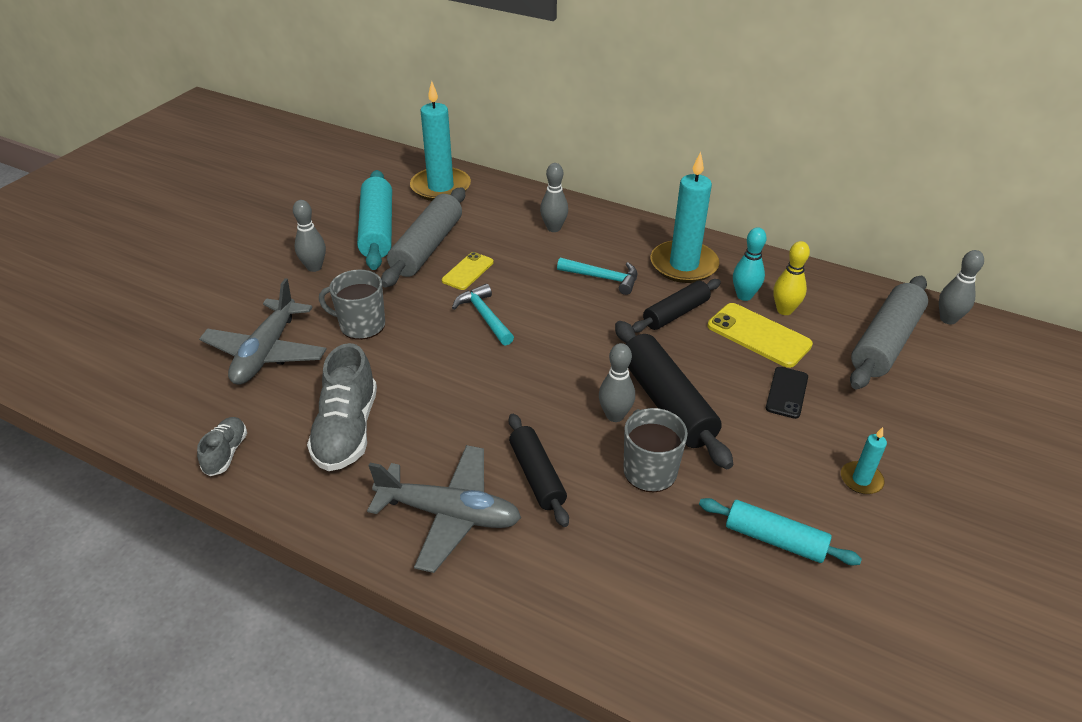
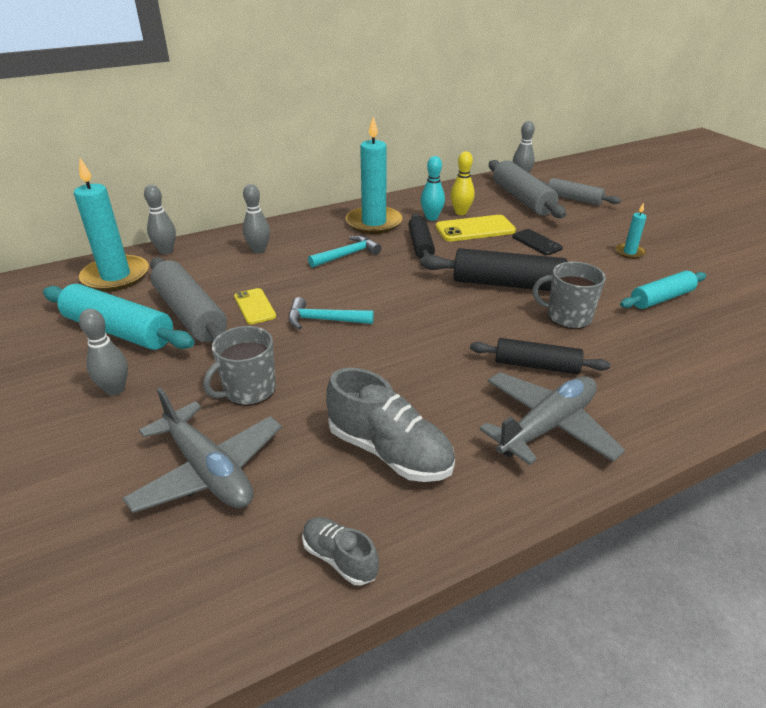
camera: 55 degrees left, 5 degrees down
grey bowling pin [599,343,635,422] -> grey bowling pin moved to [144,185,176,254]
none -> grey rolling pin [540,178,621,206]

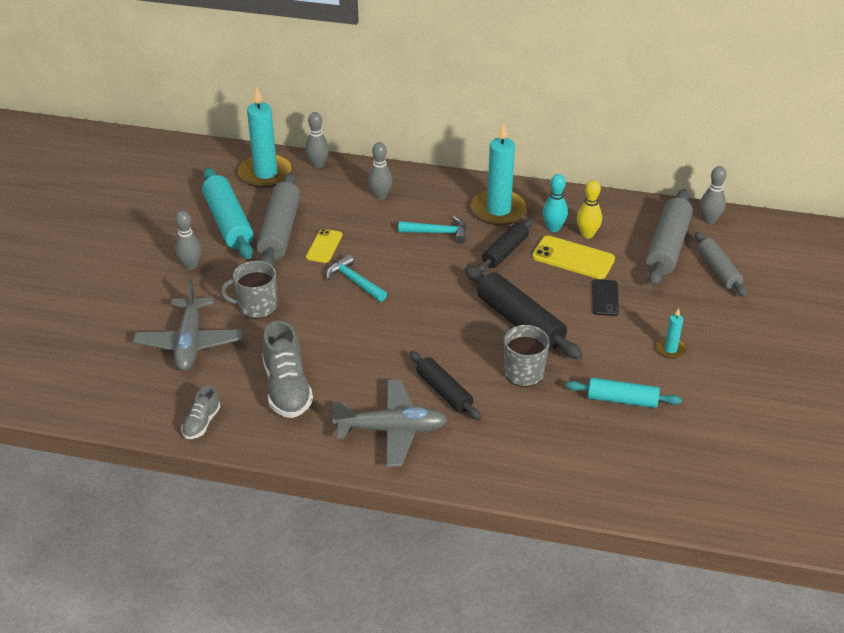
camera: 40 degrees right, 5 degrees up
grey shoe [302,517,379,586] -> grey shoe turned 150 degrees counterclockwise [181,386,220,439]

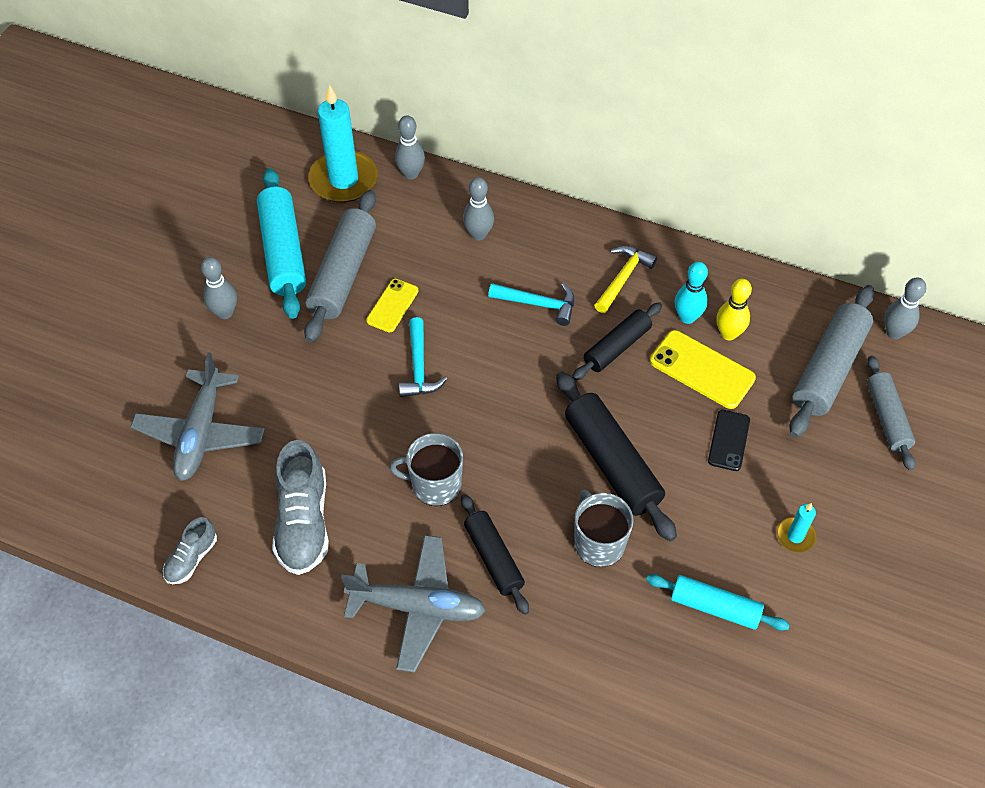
camera: 10 degrees right, 15 degrees up
grey mug [221,261,277,319] -> grey mug moved to [390,433,463,506]
turquoise hammer [326,254,387,302] -> turquoise hammer turned 150 degrees counterclockwise [399,317,447,397]
turquoise candle [471,122,528,226] -> yellow hammer [594,246,657,313]

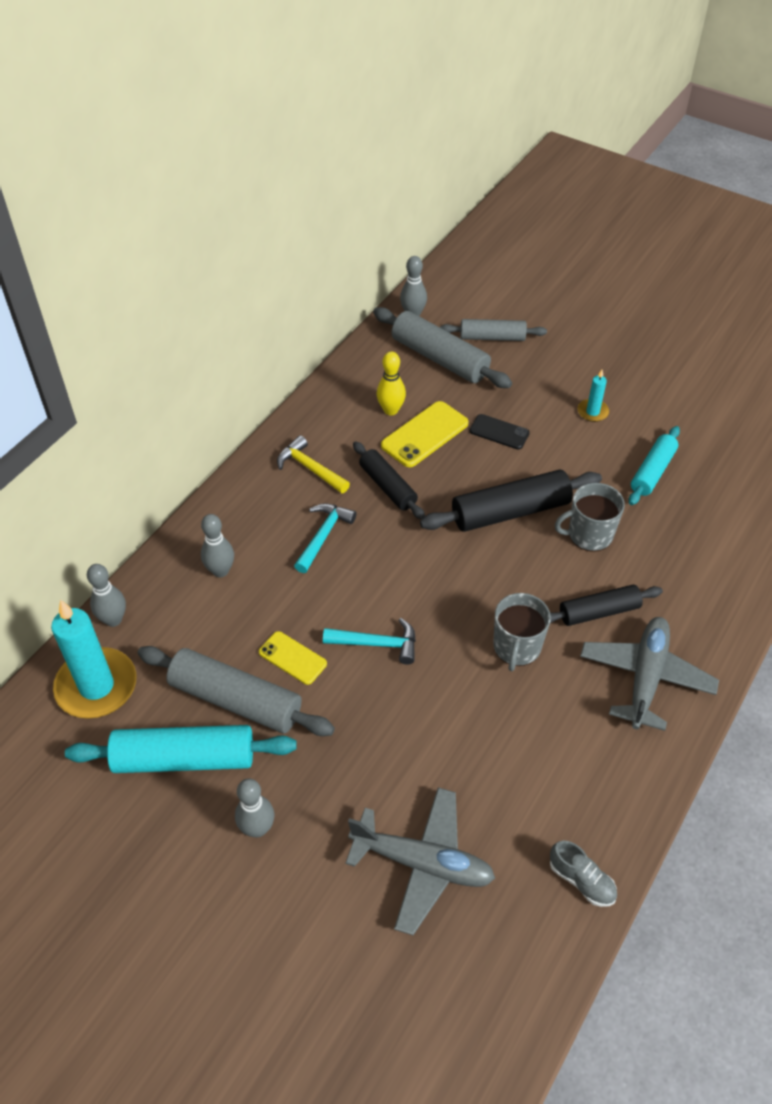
camera: 80 degrees left, 5 degrees down
grey shoe [272,440,329,575] -> none
turquoise bowling pin [675,262,708,324] -> none

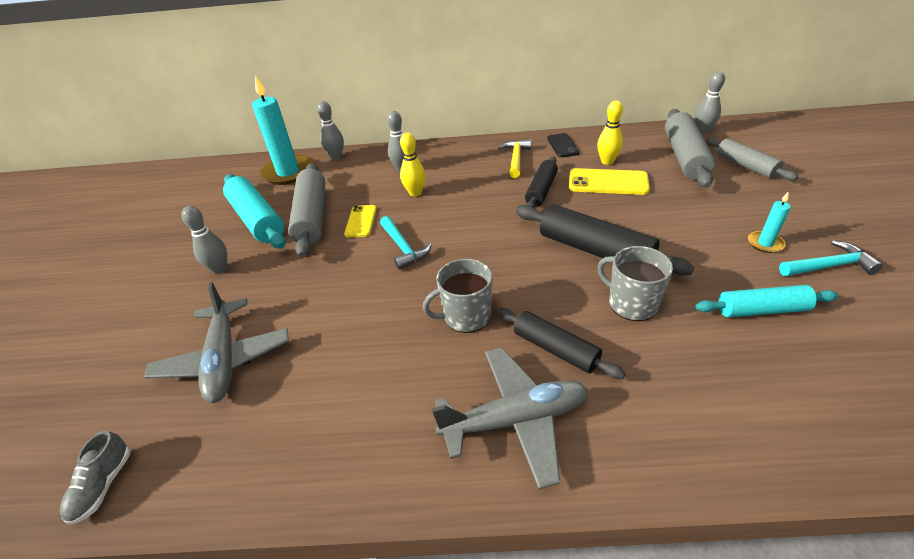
camera: 60 degrees right, 10 degrees down
turquoise hammer [294,503,356,573] -> turquoise hammer moved to [779,240,883,276]
black phone [469,414,530,449] -> black phone moved to [547,133,580,157]
grey shoe [550,840,617,907] -> grey shoe moved to [60,431,130,525]
none -> yellow bowling pin [400,132,426,197]

